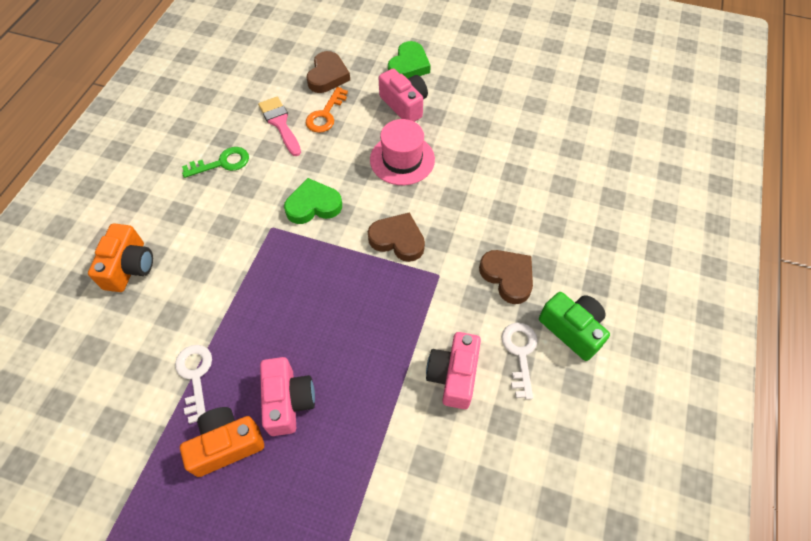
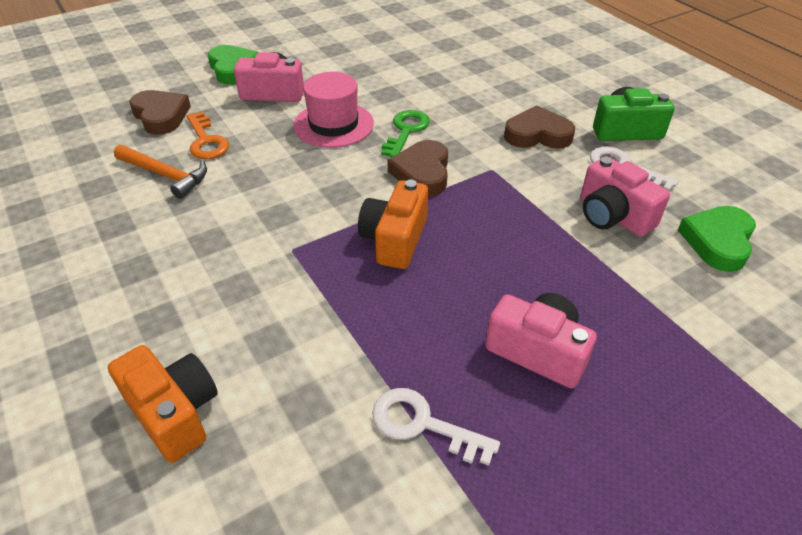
camera: 50 degrees left, 15 degrees down
orange camera [180,407,264,477] -> orange camera moved to [358,180,428,269]
green key [182,147,249,178] -> green key moved to [381,110,430,158]
pink brush [258,97,301,156] -> orange hammer [114,145,207,199]
green heart [284,178,342,224] -> green heart moved to [678,206,756,272]
brown heart [368,213,425,262] -> brown heart turned 60 degrees counterclockwise [388,140,448,196]

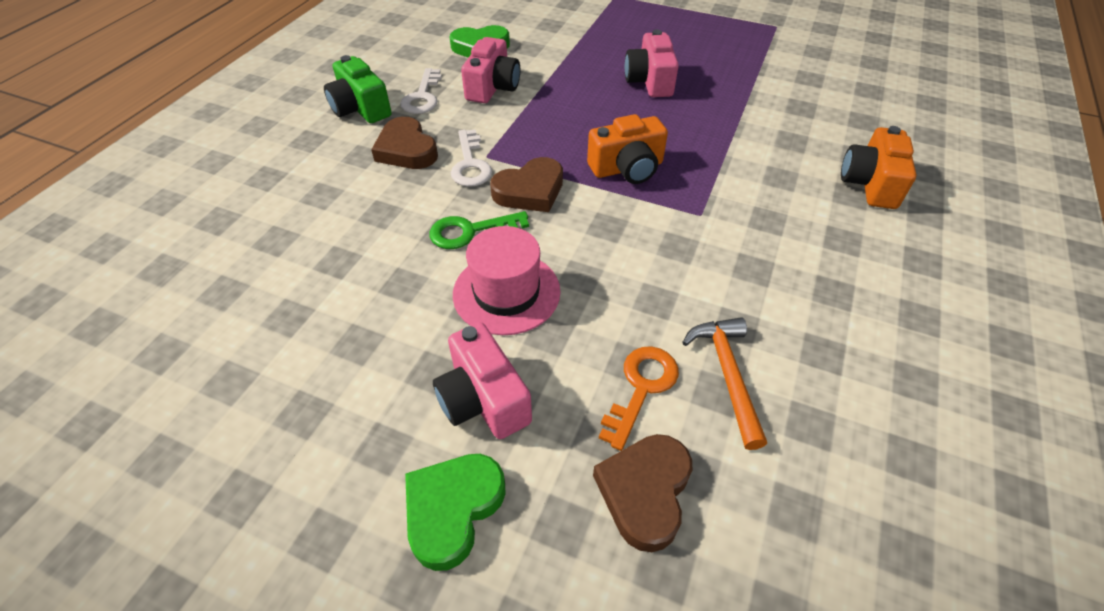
camera: 125 degrees left, 5 degrees up
white key [372,388,500,466] -> white key moved to [451,129,492,187]

